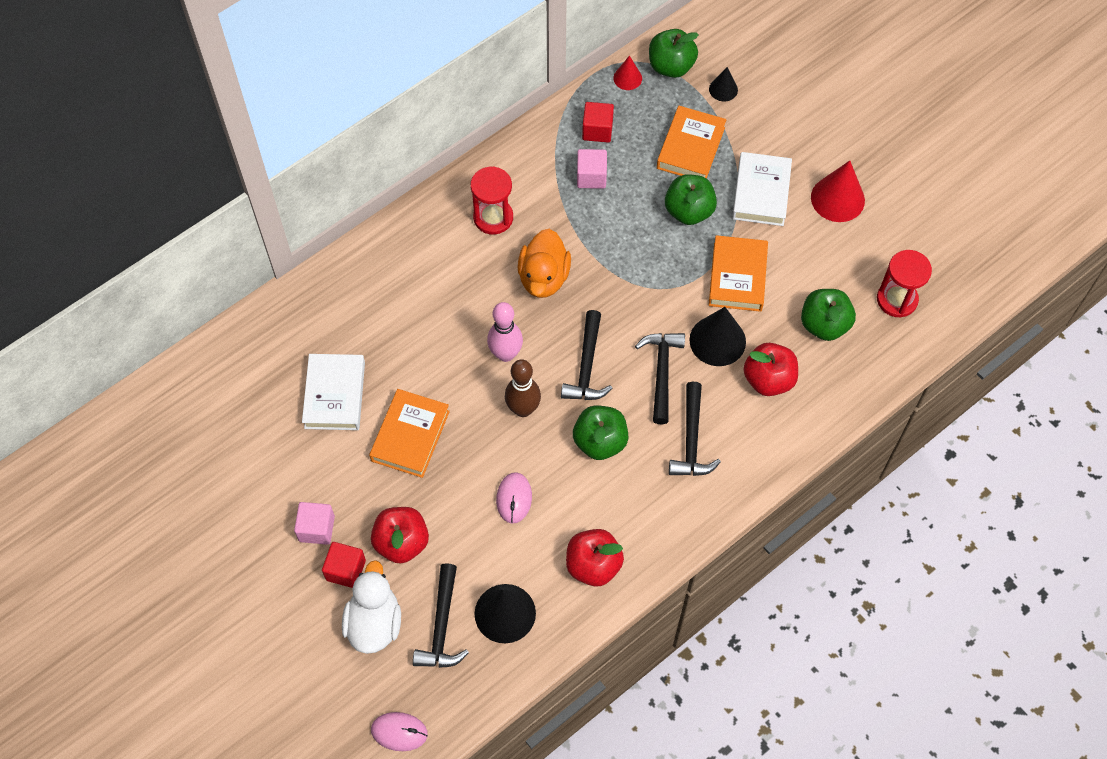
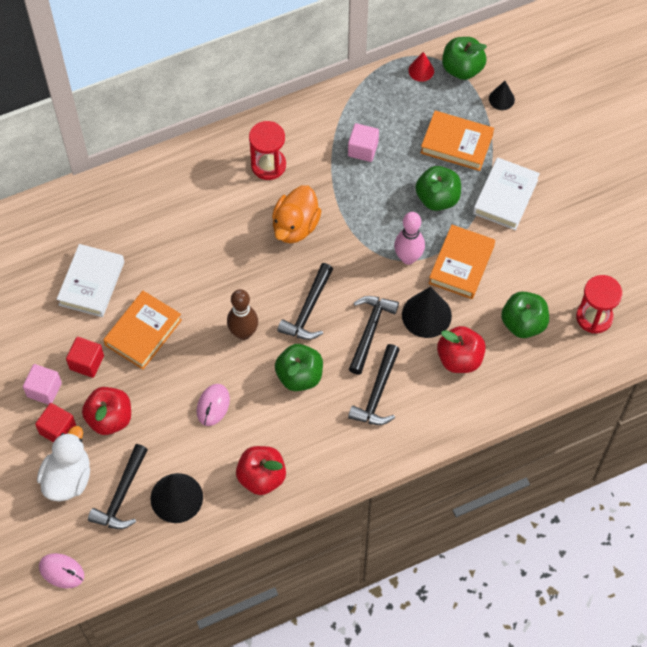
camera: 15 degrees right, 0 degrees up
pink bowling pin [487,302,523,362] -> pink bowling pin moved to [394,212,425,265]
red cube [582,102,614,143] -> red cube moved to [66,337,104,378]
orange book [657,106,726,179] -> orange book turned 75 degrees clockwise [421,111,494,171]
red cone [811,161,865,222] -> none

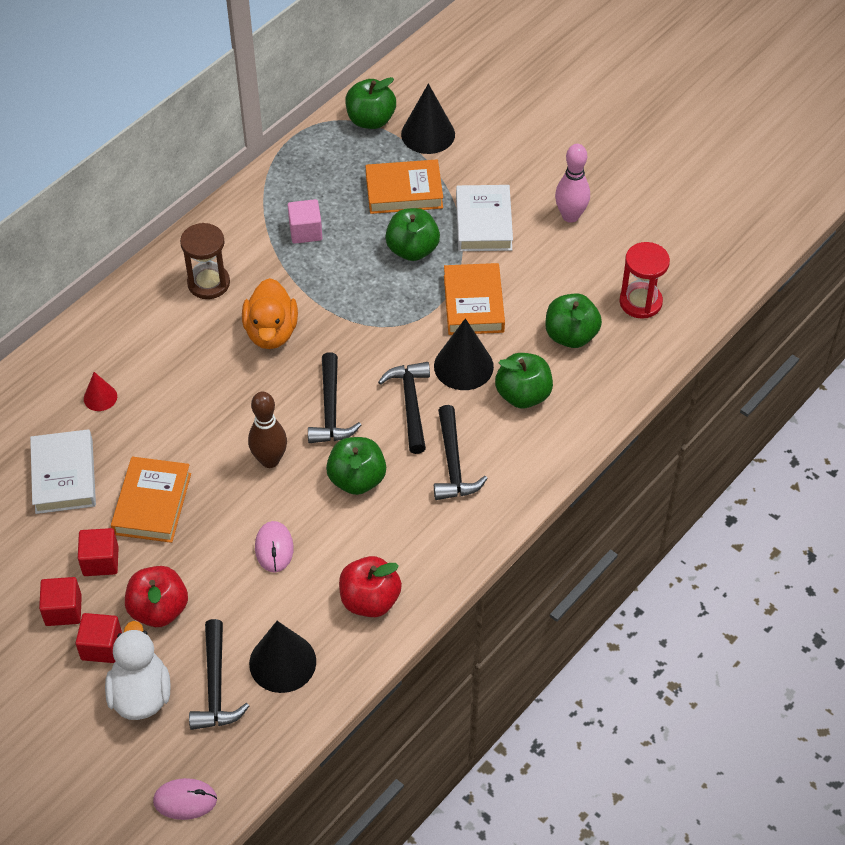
camera: 25 degrees left, 10 degrees down
pink cube [23,364,62,405] -> red cube [39,577,82,626]
red hourglass [249,121,286,180] -> brown hourglass [180,223,230,299]
pink bowling pin [394,212,425,265] -> pink bowling pin moved to [555,144,590,223]
red cone [409,52,434,82] -> red cone moved to [84,372,117,411]
red apple [437,326,486,373] -> green apple [495,353,553,408]
black cone [489,81,515,110] -> black cone [401,84,455,154], size x1.80

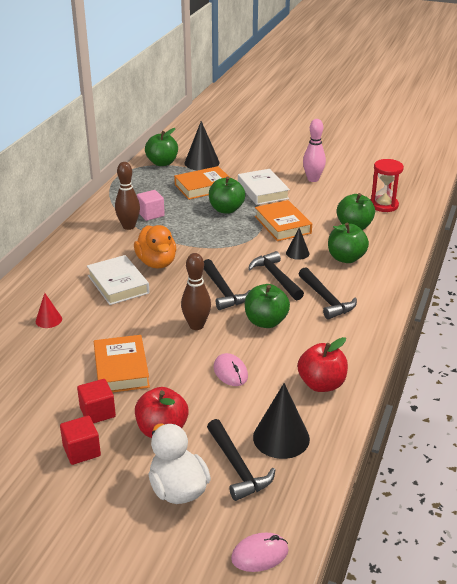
camera: 20 degrees left, 20 degrees down
white book [30,429,96,514] -> white book moved to [87,255,149,305]
red cube [76,613,122,663] -> none
brown hourglass [180,223,230,299] -> none
black cone [434,318,494,390] -> black cone [286,228,309,260], size x0.56
none -> brown bowling pin [115,162,140,230]

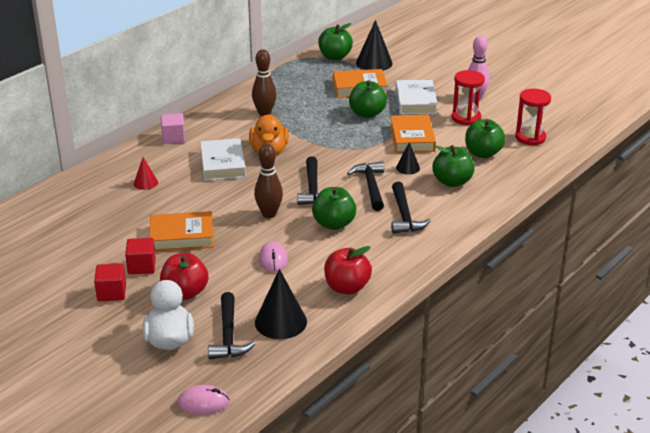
camera: 20 degrees right, 0 degrees up
orange book [94,335,150,393] -> orange book turned 75 degrees clockwise [149,211,214,251]
pink cube [137,190,165,221] -> pink cube moved to [161,113,185,144]
none -> red hourglass [452,70,485,125]

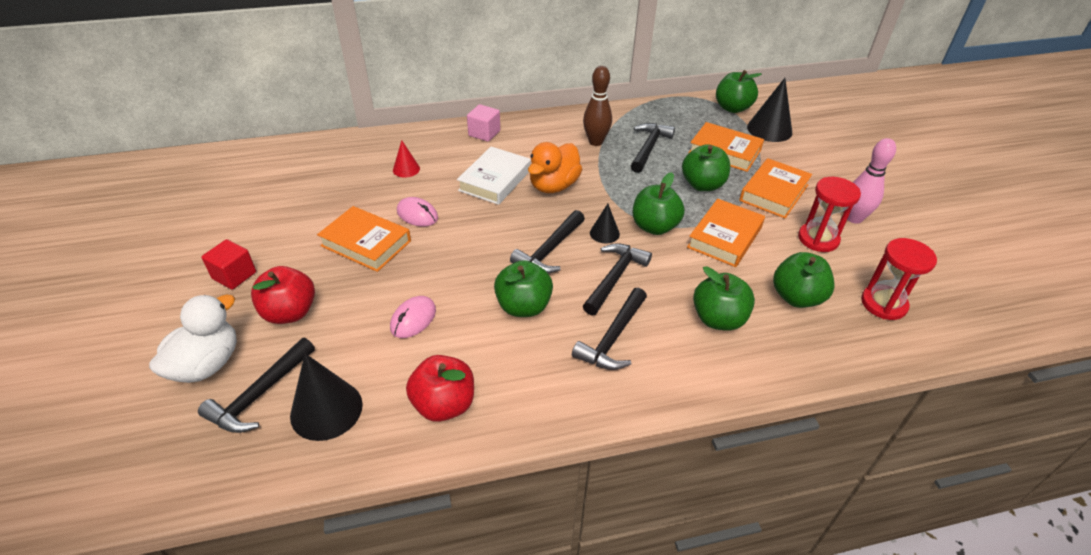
camera: 35 degrees right, 10 degrees up
red cube [125,238,156,274] -> none
pink mouse [177,385,230,415] -> pink mouse moved to [397,197,438,227]
brown bowling pin [254,144,283,218] -> none
white book [396,80,438,114] -> orange book [739,158,812,218]
black cone [396,142,420,174] -> black cone moved to [590,204,620,243]
none -> black hammer [631,123,675,173]
none -> green apple [633,172,685,235]

